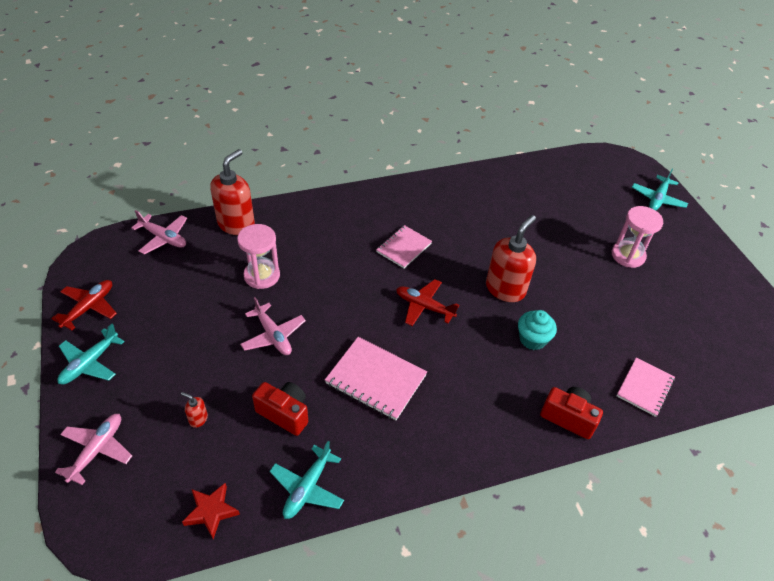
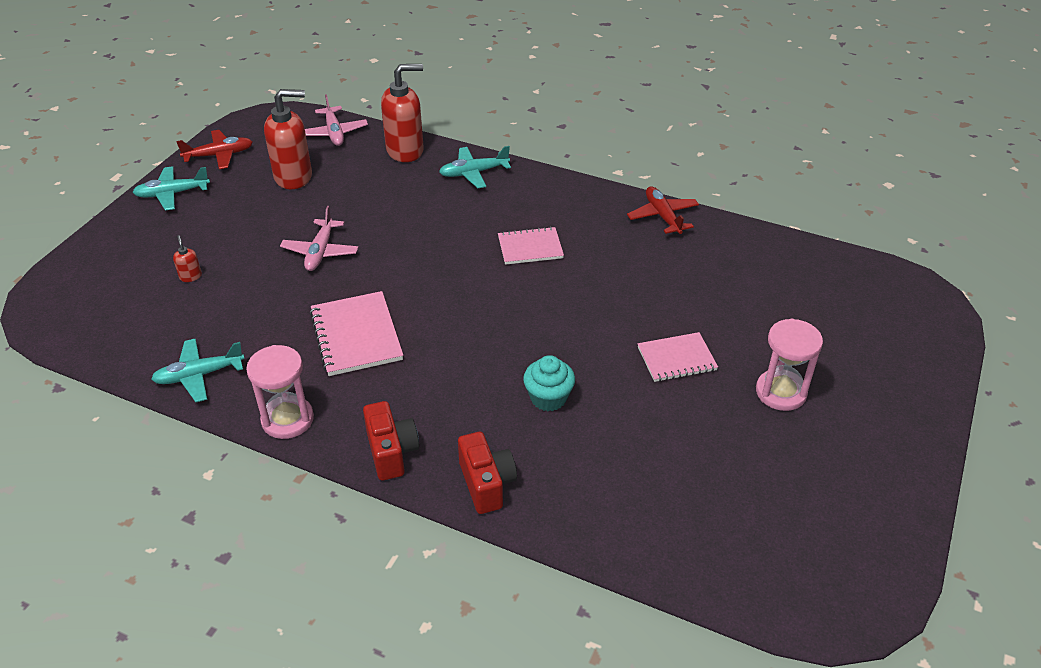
camera: 45 degrees right, 5 degrees down
pink plane [55,414,132,485] -> none
red star [182,483,240,539] -> none
pink hourglass [237,224,280,289] -> pink hourglass moved to [246,345,314,439]
red camera [252,382,308,436] -> red camera moved to [363,401,419,480]
red plane [396,279,460,326] -> red plane moved to [627,186,699,235]
red soap dispenser [486,215,536,302] -> red soap dispenser moved to [264,89,312,189]
pink notebook [617,358,675,417] -> pink notebook moved to [638,332,718,382]
turquoise plane [632,169,688,210] -> turquoise plane moved to [439,146,511,188]

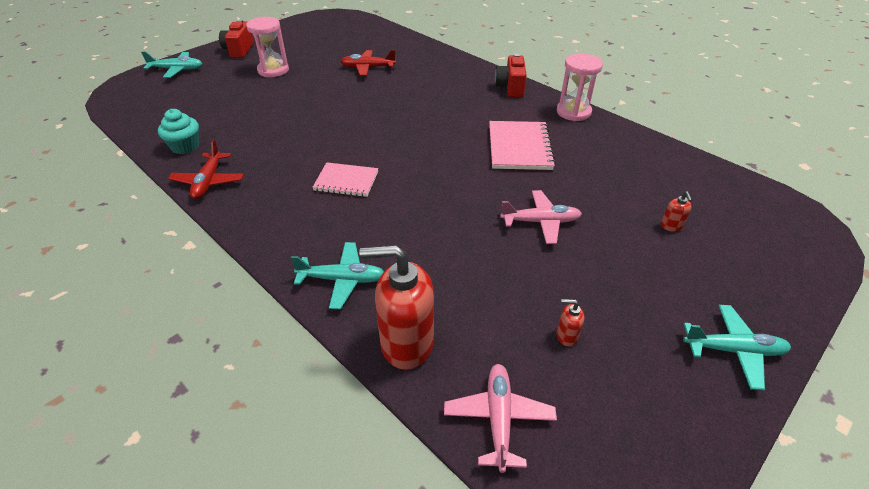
camera: 160 degrees left, 0 degrees up
turquoise plane [151,339,245,402] -> turquoise plane moved to [141,51,202,78]
red plane [176,130,253,169] -> red plane moved to [340,50,396,76]
red soap dispenser [264,89,312,189] -> red soap dispenser [557,299,585,346], size x0.42
pink plane [280,206,359,271] -> pink plane turned 60 degrees clockwise [500,190,582,244]
red camera [458,432,517,514] -> red camera moved to [219,20,254,58]
turquoise cupcake [523,355,575,411] -> turquoise cupcake moved to [158,109,199,154]
pink notebook [638,332,718,382] -> none

